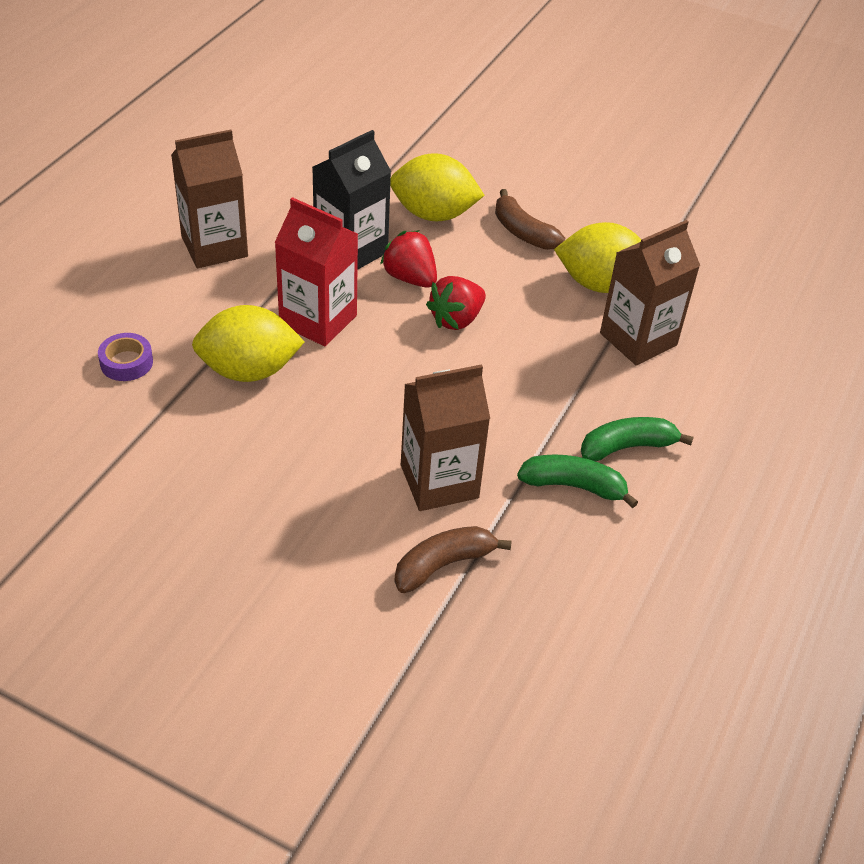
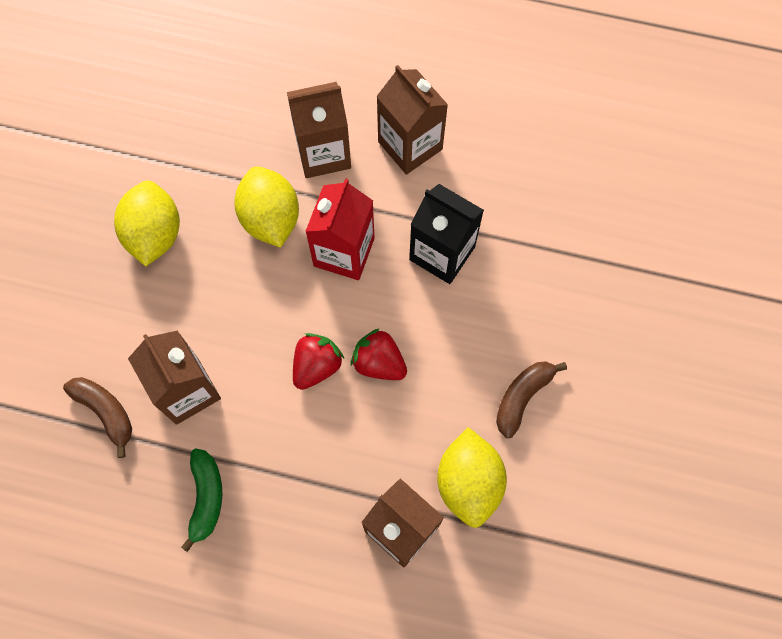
camera: 80 degrees right, 25 degrees up
purple tape [98,333,153,381] -> none
red strawberry [380,230,437,287] -> red strawberry moved to [293,333,344,390]
yellow lemon [390,153,485,221] -> yellow lemon moved to [114,181,180,266]
green banana [581,417,694,461] -> none
none -> brown carton [287,82,351,178]

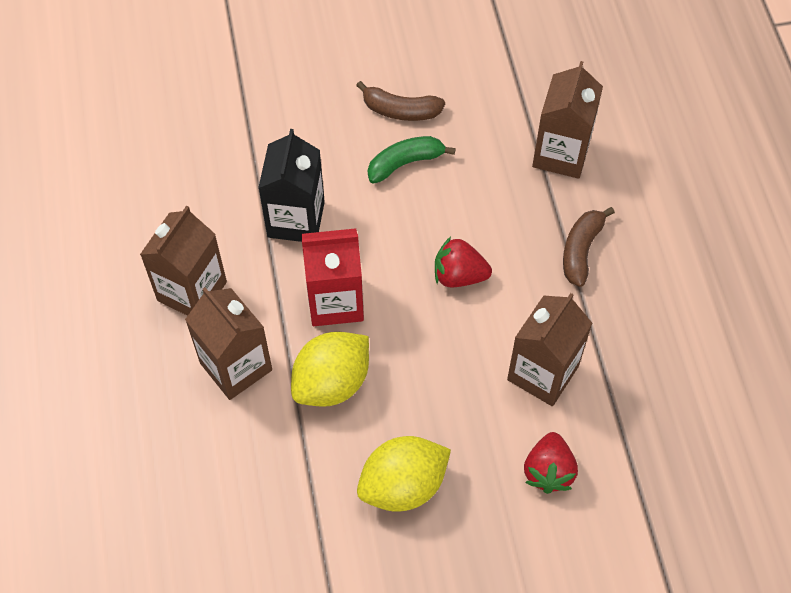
camera: 115 degrees left, 10 degrees down
brown banana [63,377,132,458] -> brown banana moved to [563,207,615,287]
green banana [181,448,222,552] -> green banana moved to [368,136,456,184]
red strawberry [351,328,407,380] -> red strawberry moved to [524,432,578,494]
yellow lemon [437,427,507,528] -> none

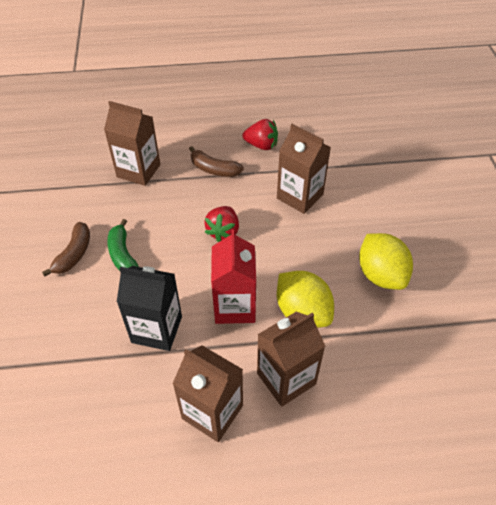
camera: 85 degrees left, 10 degrees down
red strawberry [524,432,578,494] -> red strawberry moved to [242,119,278,150]

